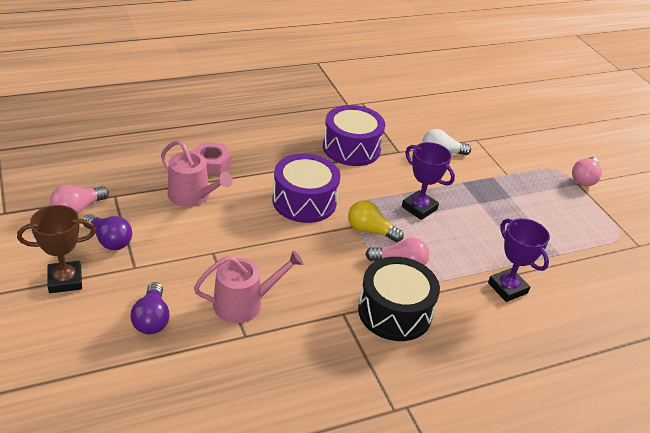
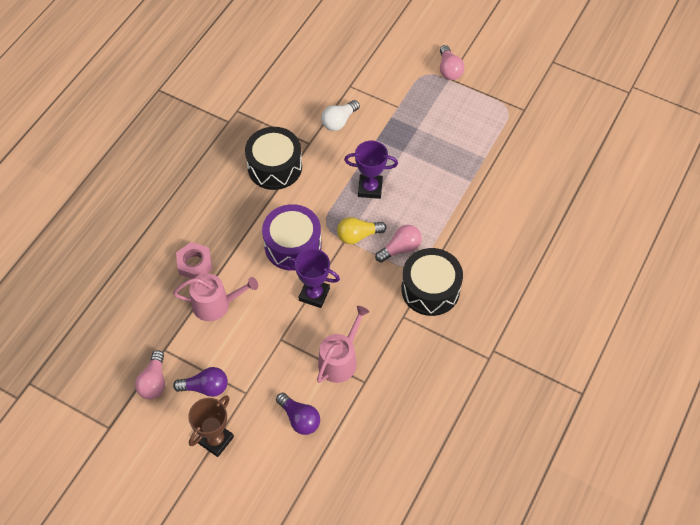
camera: 35 degrees left, 20 degrees up
purple drum [323,105,385,166] -> black drum [245,127,302,190]
purple trophy [488,218,550,302] -> purple trophy moved to [286,249,340,308]

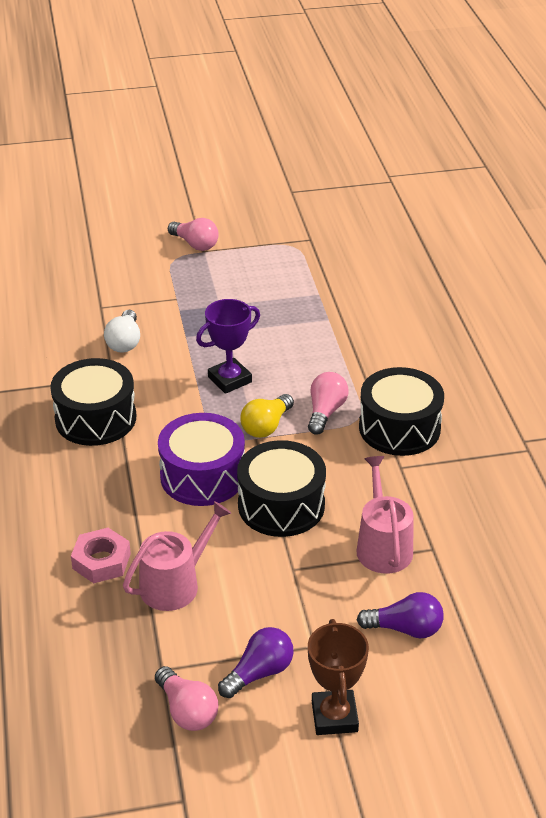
camera: 40 degrees left, 20 degrees down
purple trophy [286,249,340,308] -> black drum [237,440,326,537]

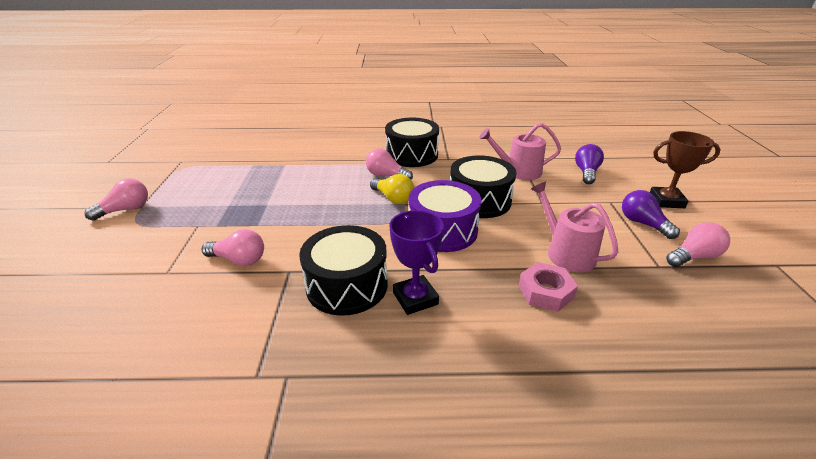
camera: 80 degrees left, 5 degrees down
white light bulb [104,310,140,353] -> pink light bulb [202,229,264,266]
purple trophy [196,299,260,394] -> purple trophy moved to [389,210,444,315]

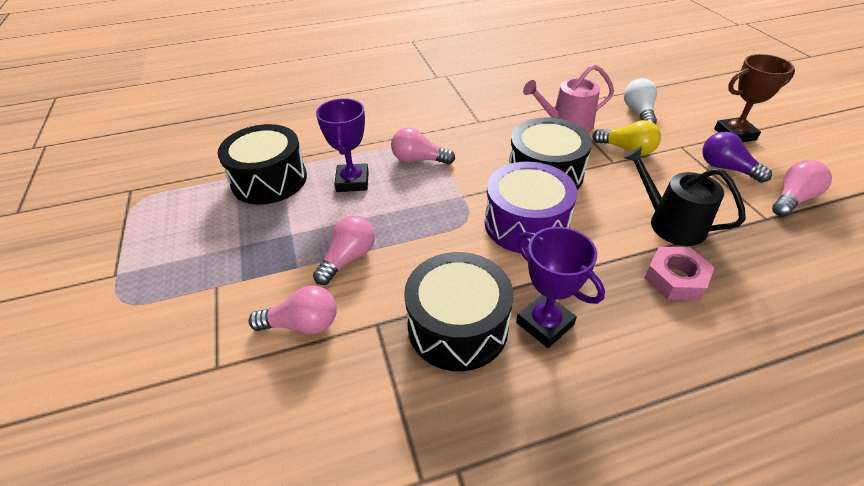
camera: 15 degrees left, 10 degrees up
pink light bulb [85,179,148,221] -> pink light bulb moved to [313,216,375,285]
yellow light bulb [370,174,414,204] -> yellow light bulb moved to [592,120,661,155]
black drum [385,118,439,167] -> black drum moved to [218,124,307,205]
pink watering can [531,182,618,272] -> black watering can [624,146,746,246]
purple light bulb [575,144,604,184] -> white light bulb [624,78,657,124]
none -> purple trophy [316,98,369,192]

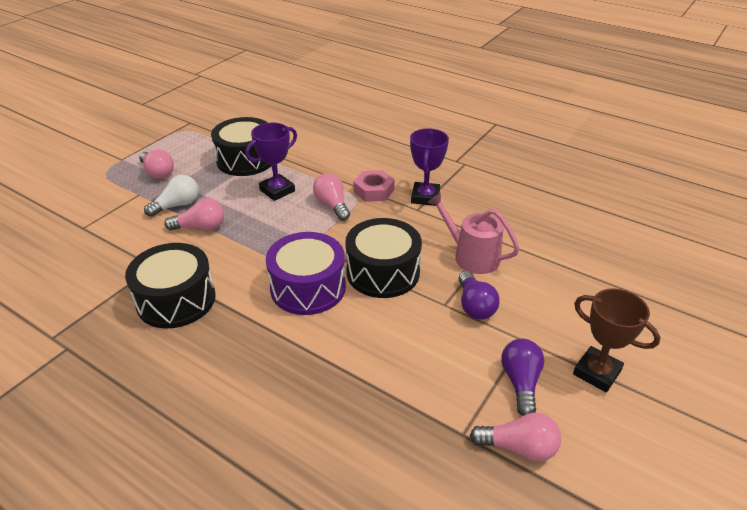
camera: 50 degrees right, 5 degrees down
pink light bulb [249,285,337,334] -> pink light bulb moved to [139,150,174,179]
purple trophy [516,227,605,348] -> purple trophy moved to [410,128,449,206]
yellow light bulb [592,120,661,155] -> purple light bulb [458,271,500,320]
white light bulb [624,78,657,124] -> white light bulb moved to [144,175,199,217]
black watering can [624,146,746,246] -> none
pink nut [645,246,715,301] -> pink nut moved to [353,170,395,202]

